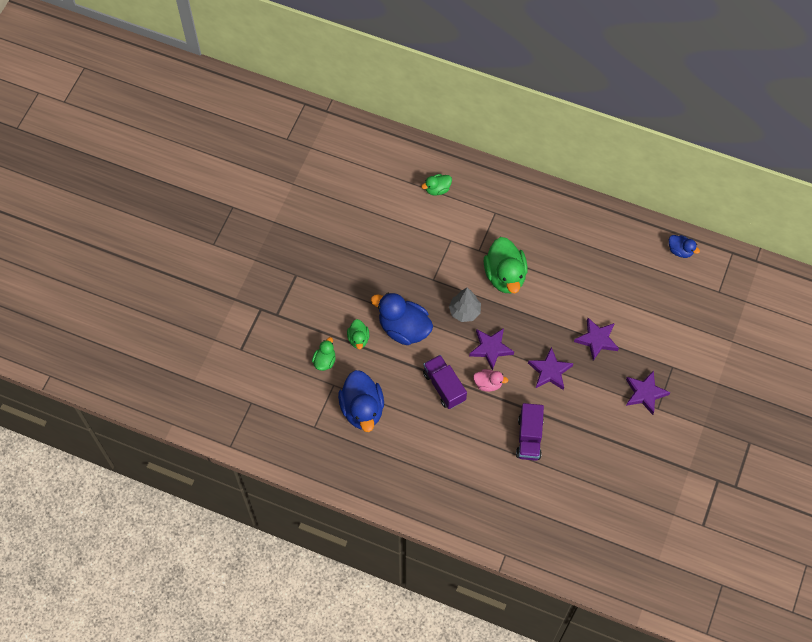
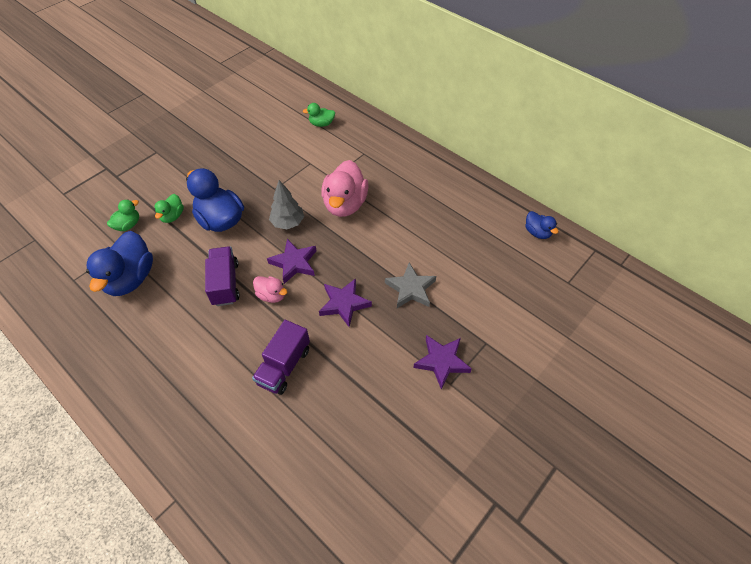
camera: 20 degrees right, 10 degrees down
green duck [484,237,528,293] -> pink duck [321,160,368,217]
purple star [574,318,619,361] -> grey star [385,263,436,308]

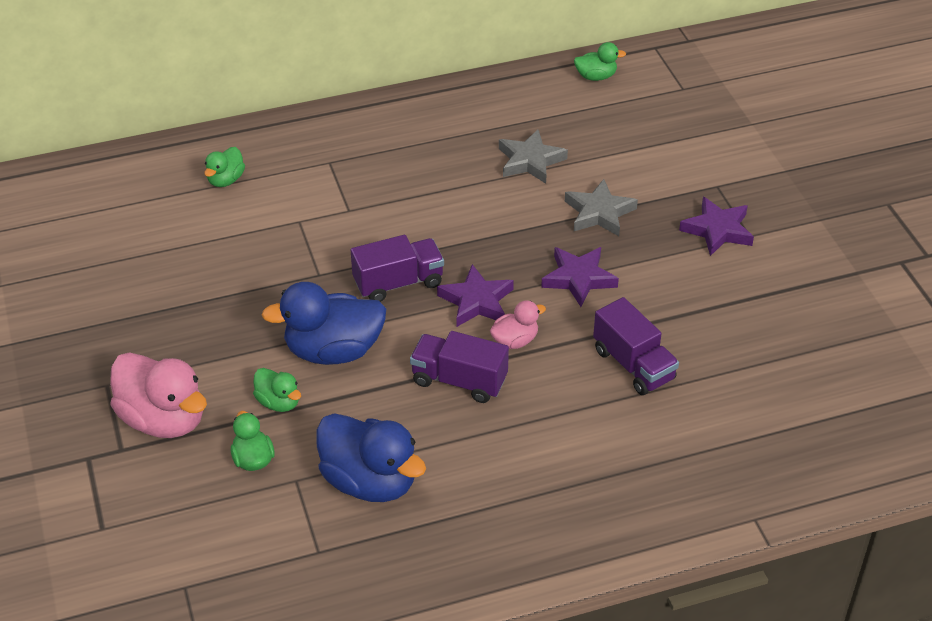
camera: 60 degrees left, 10 degrees down
grey tree [269,180,304,229] -> purple truck [351,235,444,302]
pink duck [321,160,368,217] -> pink duck moved to [110,352,207,438]
blue duck [525,211,558,239] -> green duck [574,42,626,81]
none -> grey star [499,129,568,183]

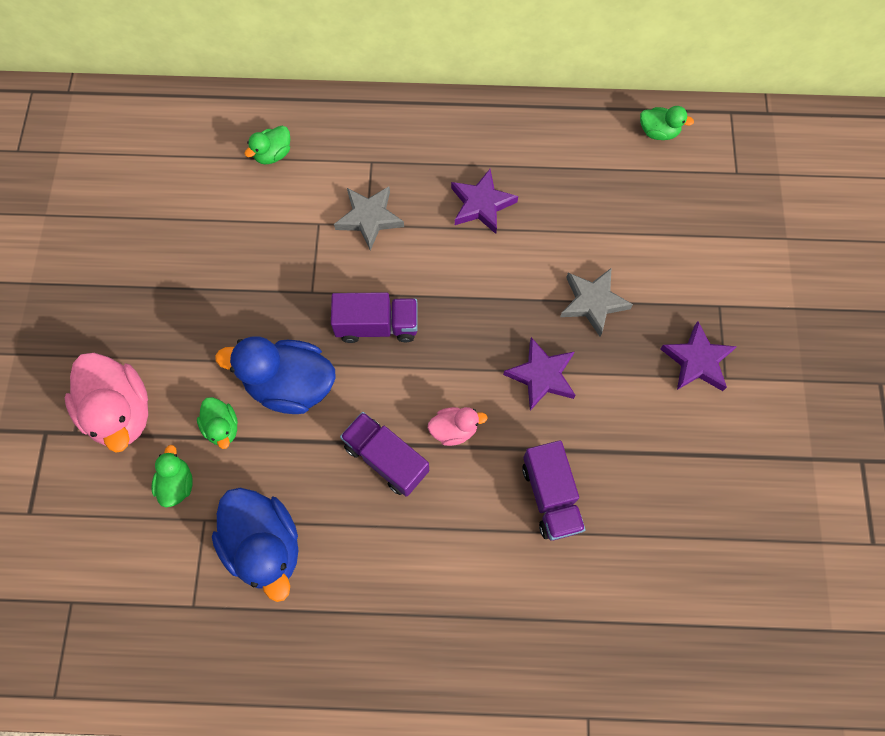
camera: 20 degrees right, 25 degrees up
purple star [437,264,514,327] -> purple star moved to [451,169,518,234]
grey star [499,129,568,183] -> grey star moved to [334,186,404,251]

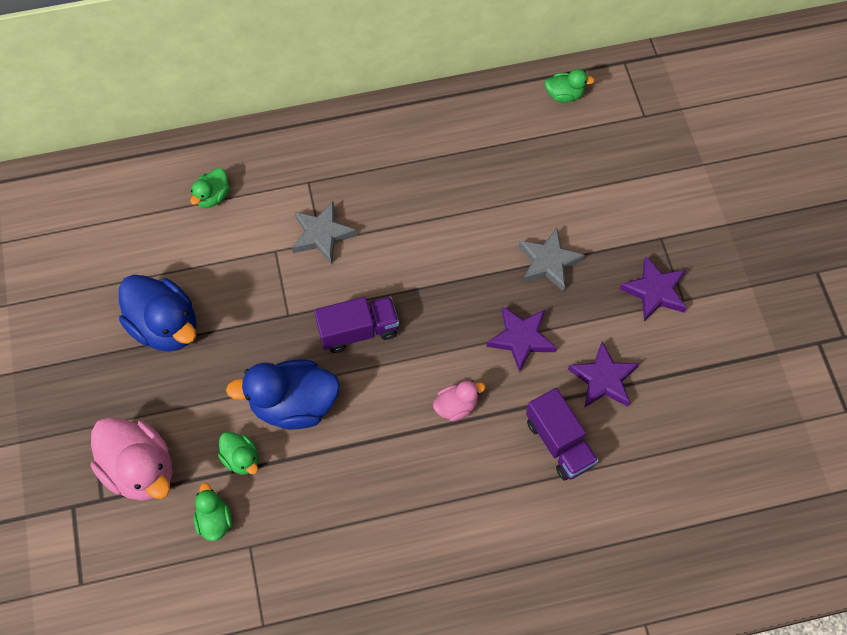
camera: 15 degrees left, 5 degrees down
blue duck [212,488,298,602] -> blue duck moved to [119,275,196,352]
purple truck [340,412,429,497] -> none
purple star [451,169,518,234] -> purple star moved to [568,342,639,408]

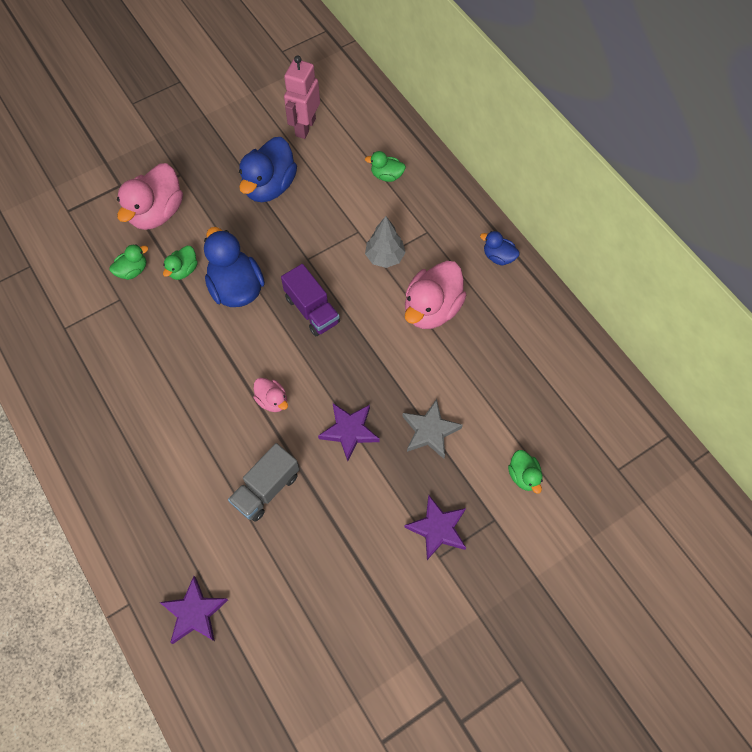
camera: 70 degrees right, 0 degrees up
grey star [292,201,357,264] -> grey tree [365,216,406,268]
purple truck [526,388,599,481] -> grey truck [228,443,299,522]
green duck [545,69,595,103] -> green duck moved to [508,450,543,493]
purple star [568,342,639,408] -> purple star moved to [159,576,228,644]
none -> pink robot [284,55,320,139]
none -> pink duck [405,261,467,329]
none -> blue duck [480,231,520,266]

